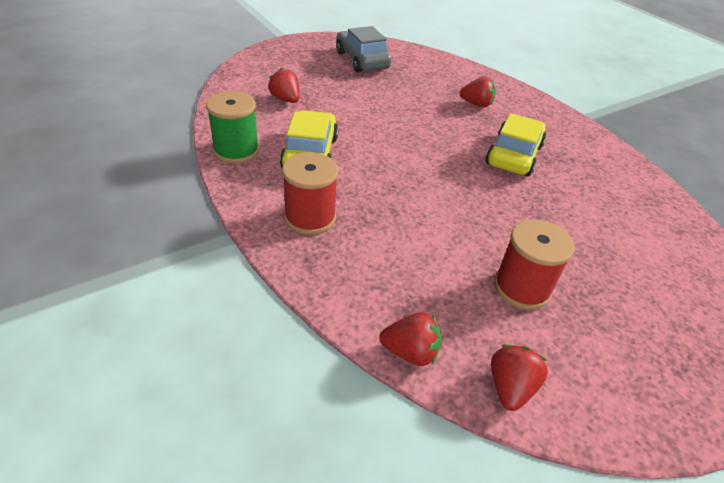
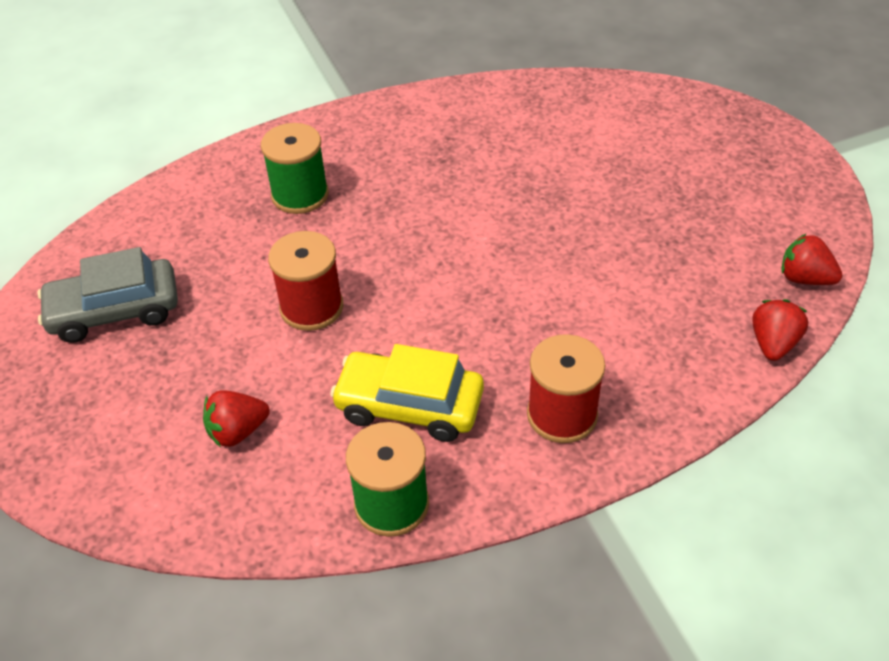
camera: 75 degrees left, 5 degrees up
red strawberry [460,76,496,108] -> green spool [261,123,329,214]
yellow car [485,113,546,176] -> none
red spool [494,219,574,310] -> red spool moved to [268,231,343,331]

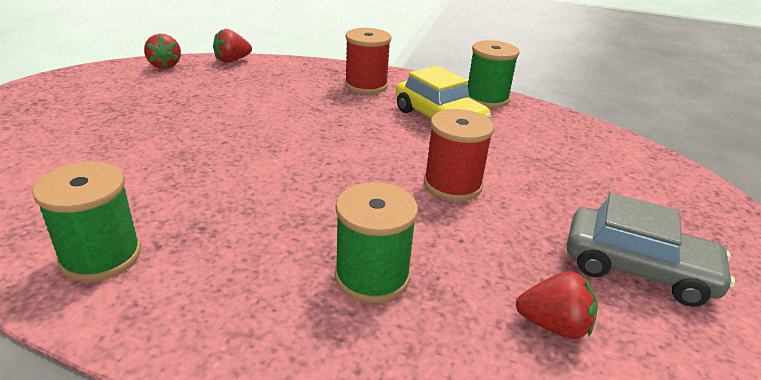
camera: 145 degrees left, 15 degrees down
red strawberry [203,390,270,447] -> red strawberry moved to [516,272,598,339]
none -> green spool [32,162,141,282]

